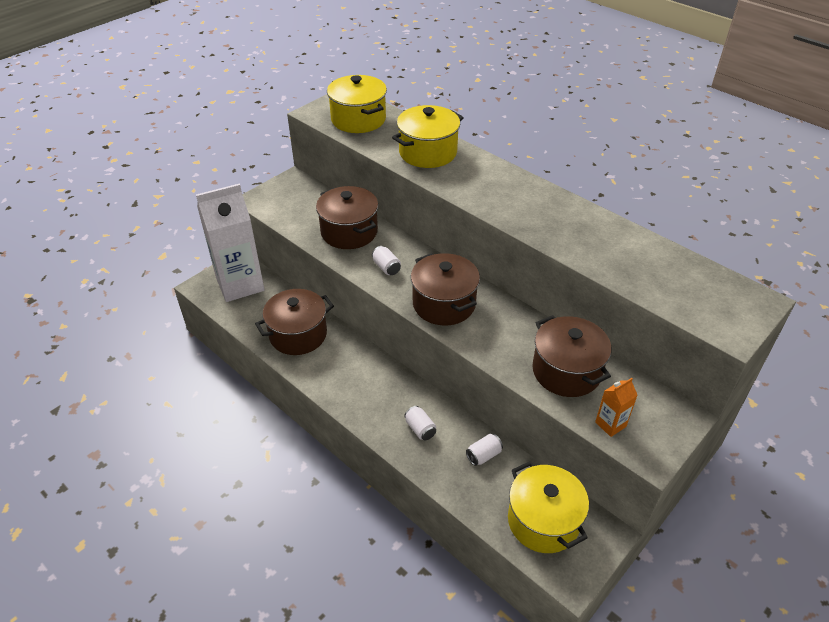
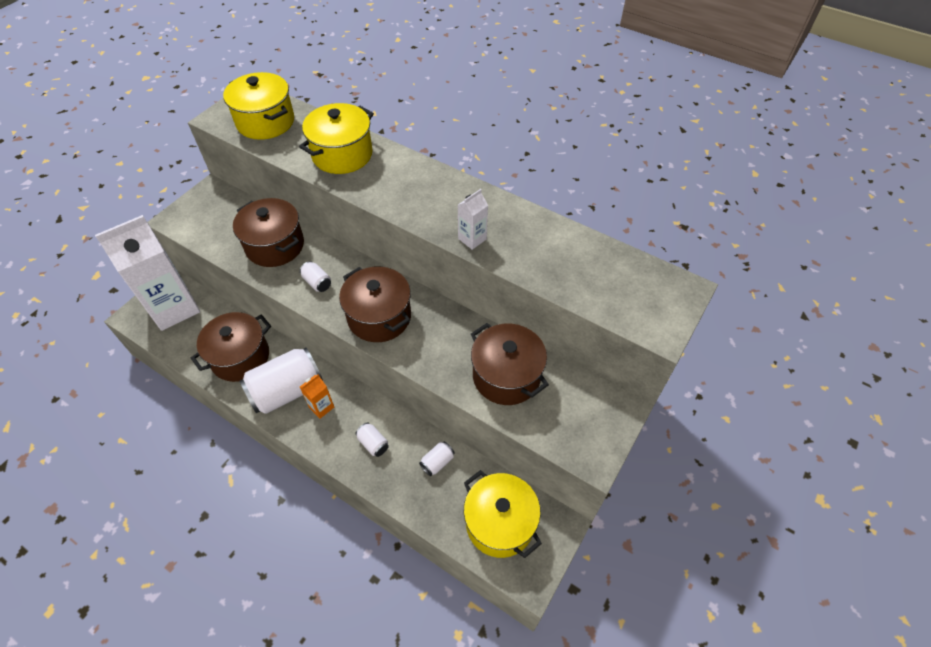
camera: 10 degrees left, 10 degrees up
orange carton [595,378,638,437] -> orange carton moved to [300,374,334,419]
none -> white can [240,348,323,414]
none -> white carton [458,189,488,250]

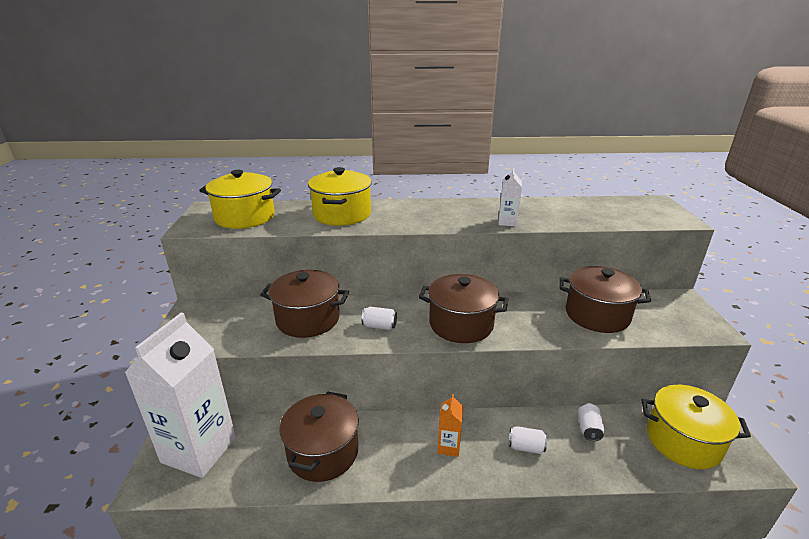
camera: 35 degrees left, 25 degrees down
white can [240,348,323,414] -> none

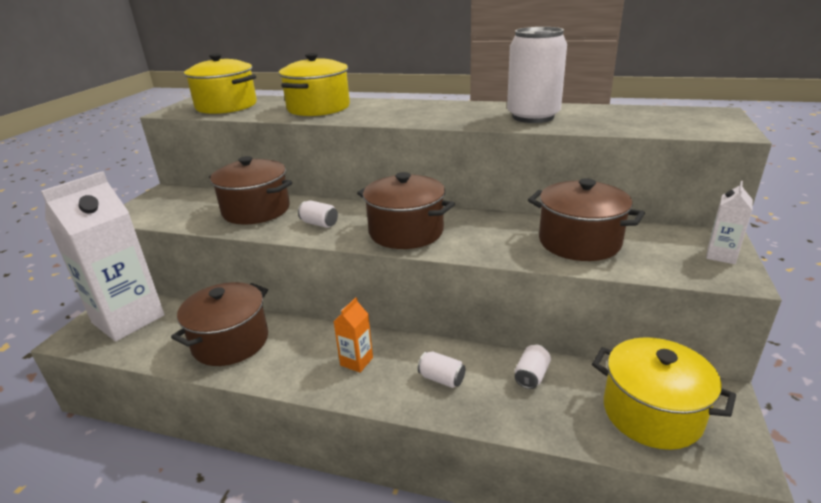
camera: 20 degrees right, 0 degrees up
white carton [498,168,522,227] -> white carton moved to [706,181,753,264]
none -> white can [507,27,567,123]

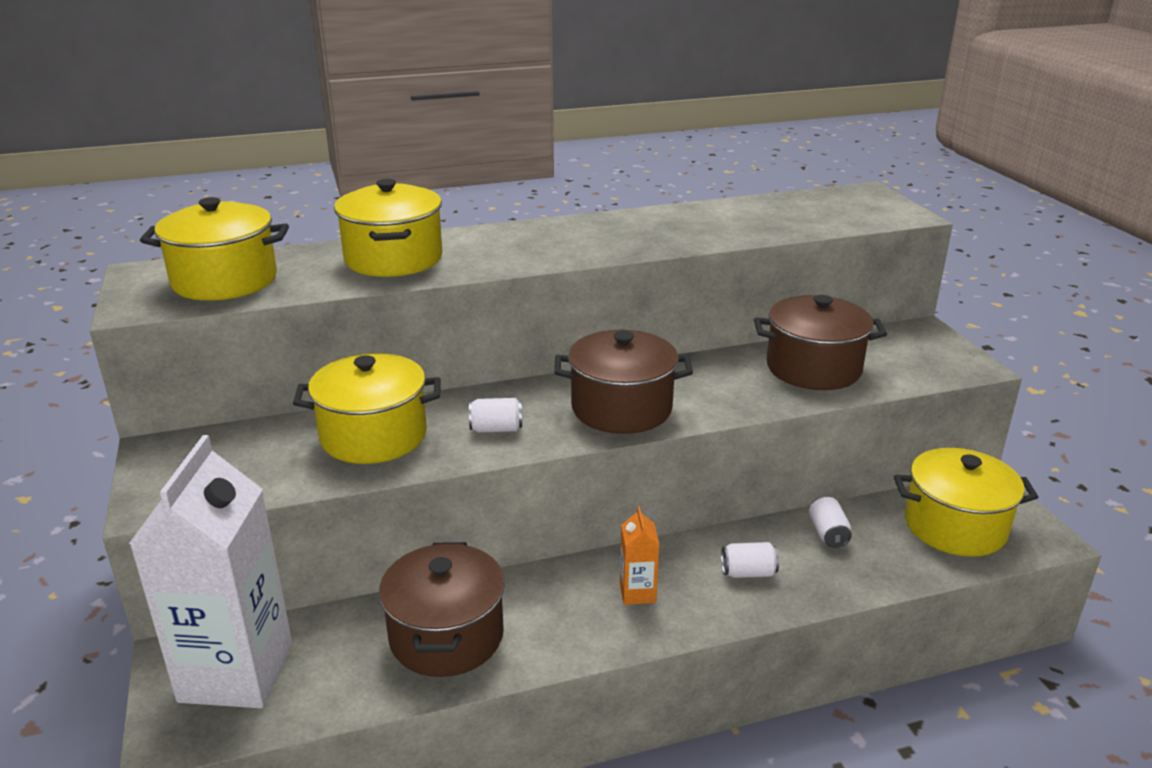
camera: 35 degrees left, 0 degrees up
brown pot [209,156,292,225] -> yellow pot [293,353,441,464]
white can [507,27,567,123] -> none
white carton [706,181,753,264] -> none

